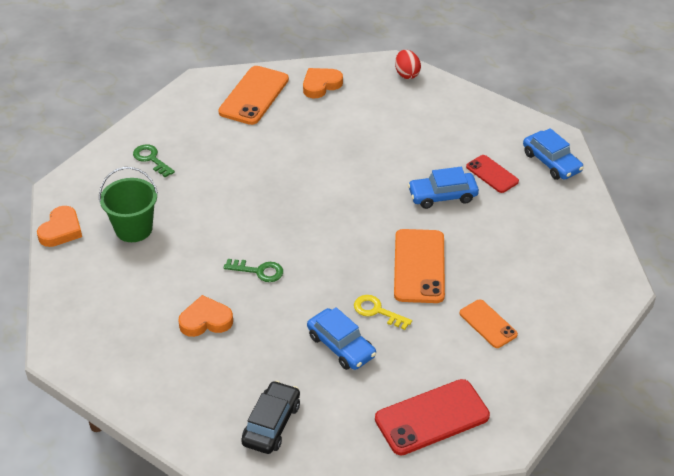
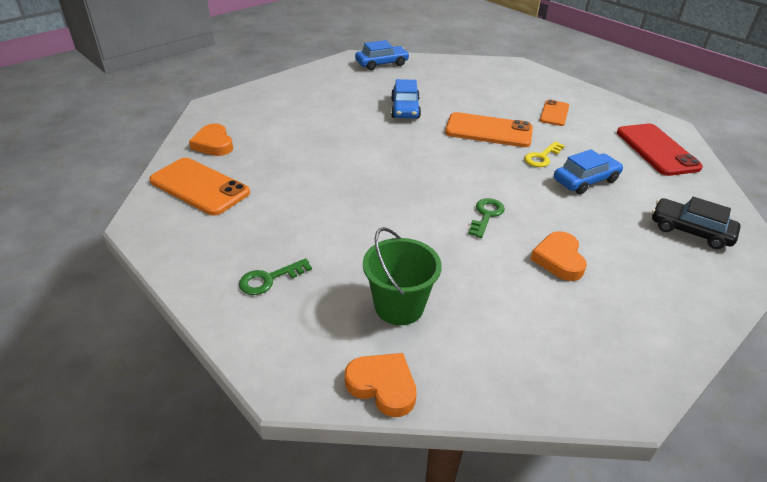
camera: 80 degrees left, 5 degrees down
red egg [395,50,421,79] -> none
orange phone [460,299,518,348] -> orange phone turned 45 degrees counterclockwise [540,99,569,126]
red phone [466,155,519,193] -> none

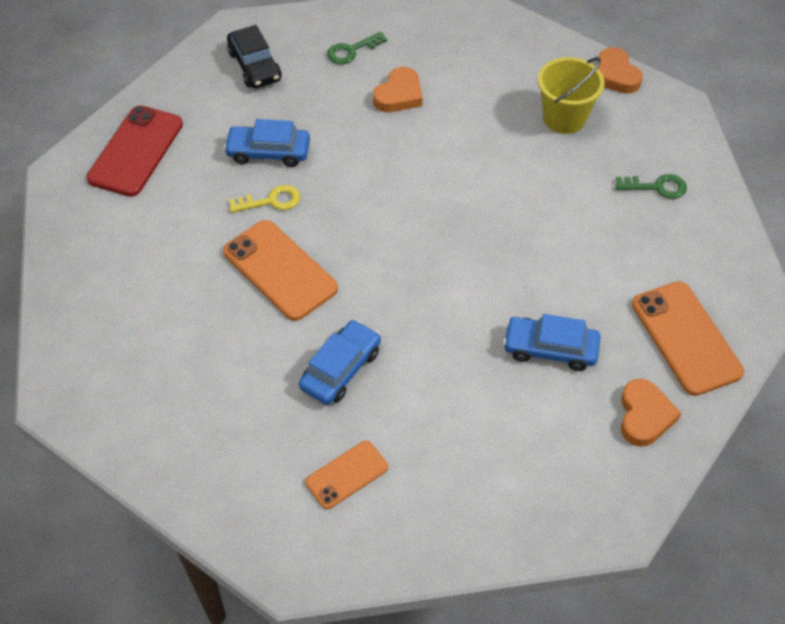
camera: 145 degrees left, 15 degrees up
blue car [355,40,410,70] -> blue car moved to [503,314,600,371]
green bucket [363,227,442,325] -> yellow bucket [538,57,605,134]
green key [468,198,505,238] -> green key moved to [327,31,387,64]
orange phone [540,99,569,126] -> orange phone moved to [305,441,388,509]

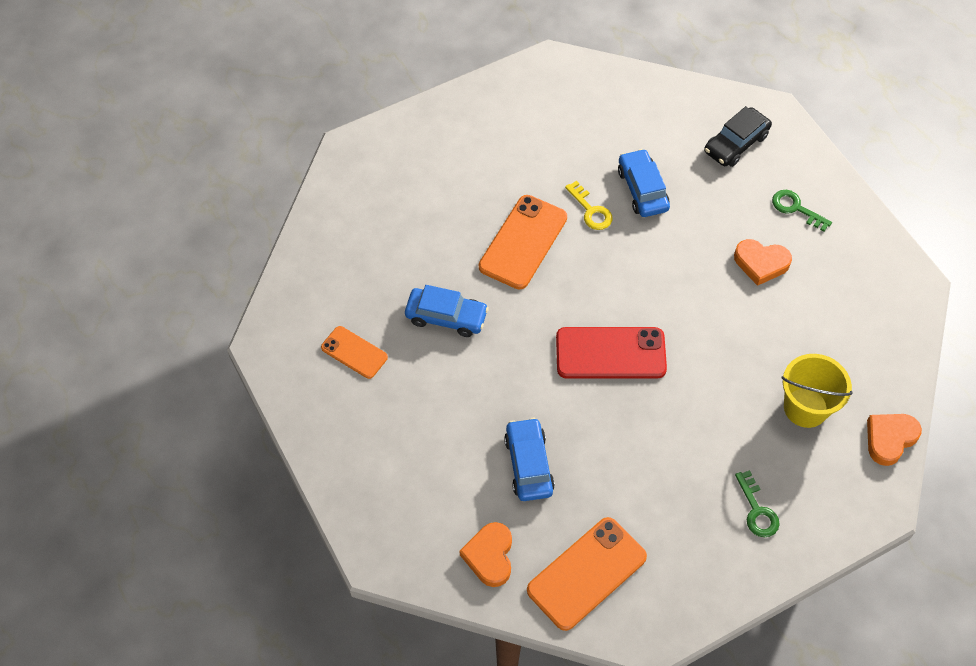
camera: 70 degrees right, 5 degrees up
red phone [87,105,183,197] -> red phone moved to [556,327,667,379]
orange heart [621,379,681,447] -> orange heart turned 105 degrees clockwise [460,522,512,587]

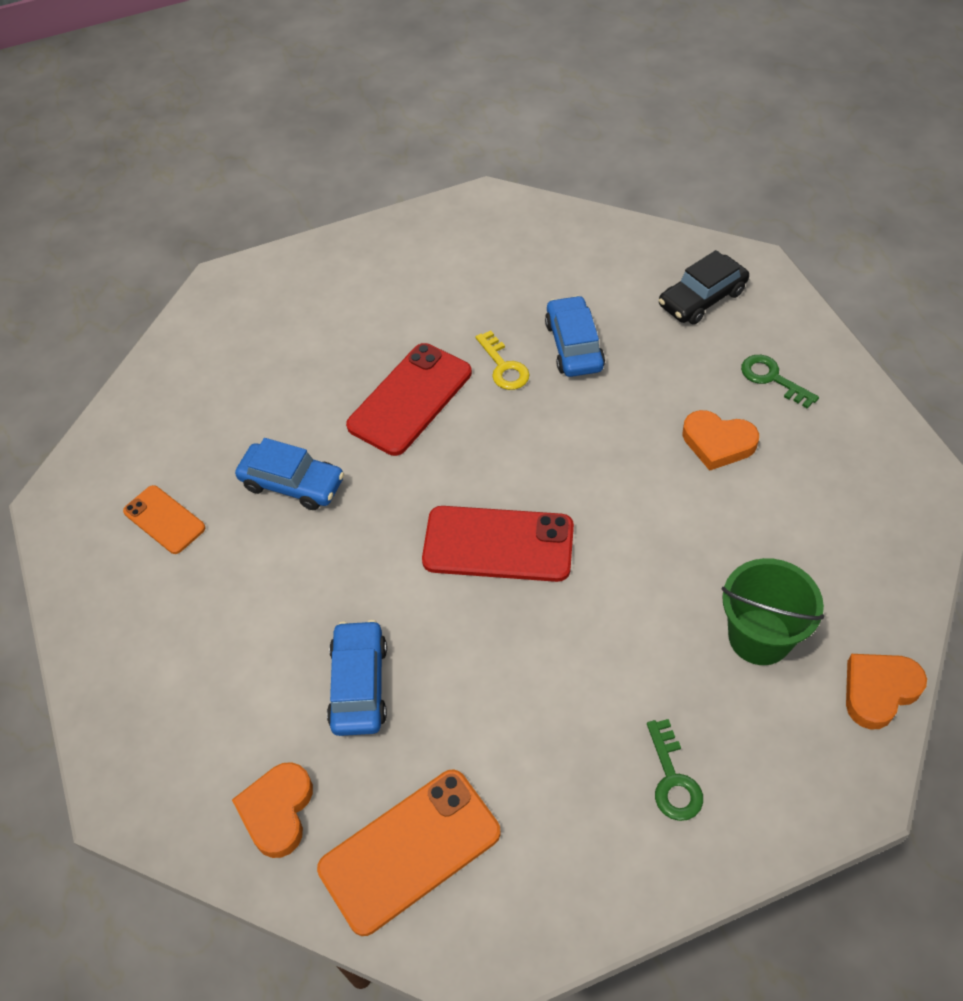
camera: 10 degrees right, 5 degrees down
orange phone [479,195,567,289] -> red phone [346,343,472,456]
yellow bucket [781,354,853,428] -> green bucket [722,558,824,665]

